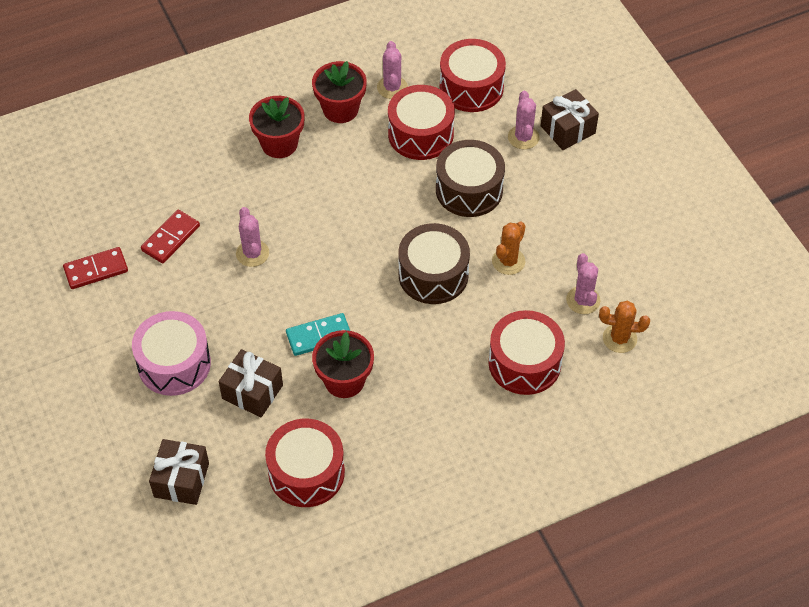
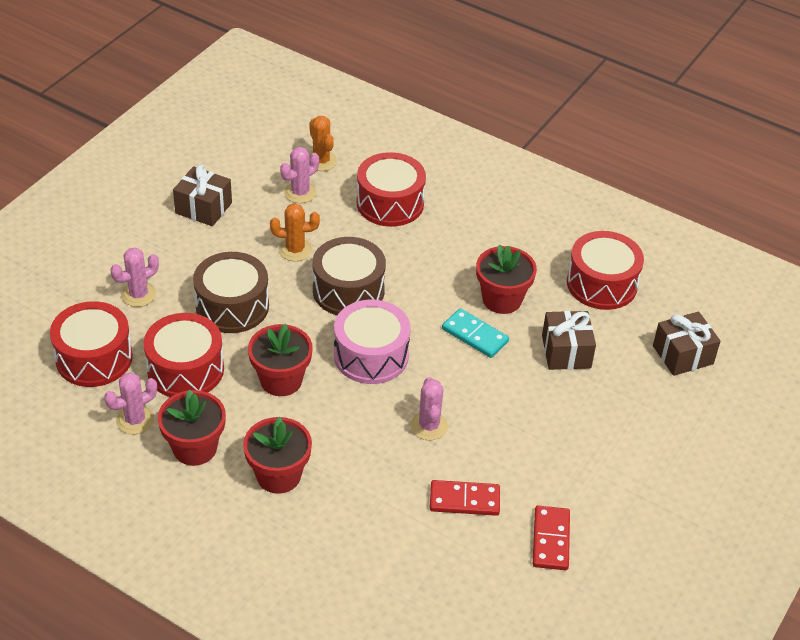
camera: 125 degrees left, 10 degrees down
red domino [63,247,128,289] -> red domino turned 60 degrees clockwise [533,506,570,570]
pink drum [132,311,211,396] -> pink drum moved to [334,300,411,384]
pink cactus [236,207,269,267] -> pink cactus turned 45 degrees counterclockwise [410,377,448,440]
brown gift [541,89,599,150] -> brown gift moved to [173,165,232,226]
none -> red flower pot [248,324,313,396]

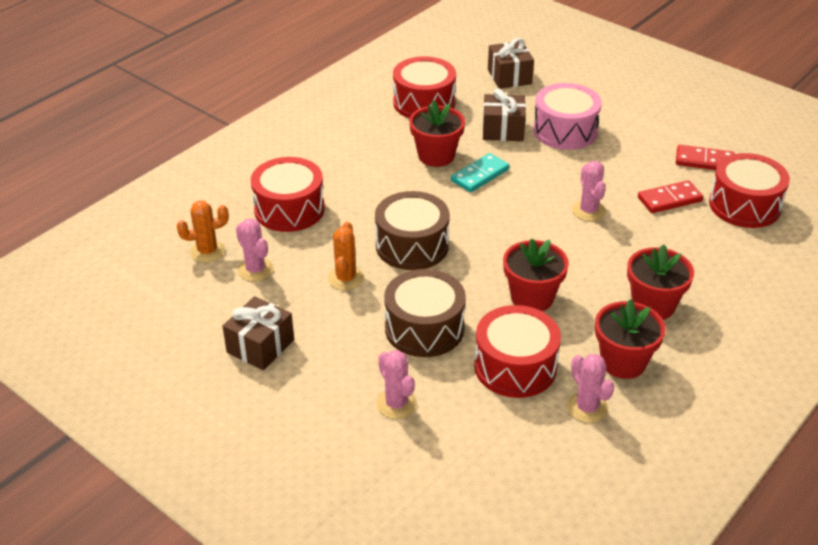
camera: 80 degrees left, 5 degrees down
red drum [50,301,133,387] -> red drum moved to [709,153,790,228]
pink drum [334,300,411,384] -> pink drum moved to [533,83,602,150]
pink cactus [410,377,448,440] -> pink cactus turned 75 degrees clockwise [572,161,606,221]
red domino [430,480,500,516] -> red domino turned 60 degrees clockwise [638,180,703,213]

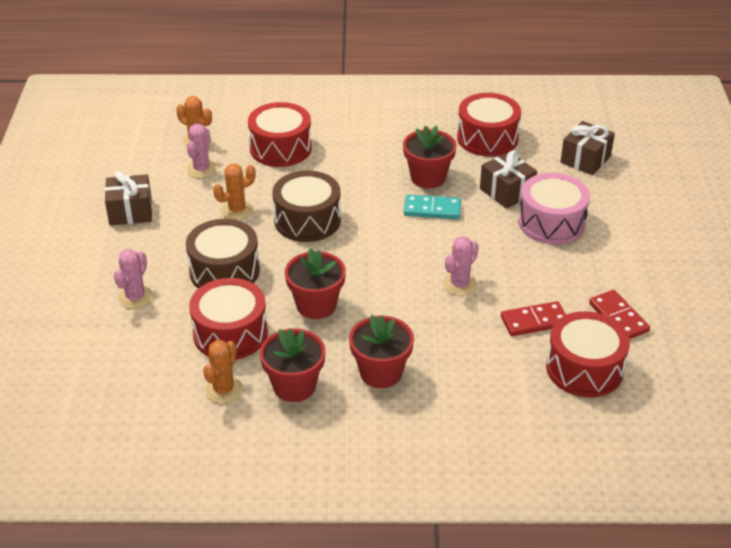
camera: 50 degrees right, 0 degrees up
pink cactus [567,354,614,423] -> orange cactus [203,340,243,403]
red domino [638,180,703,213] -> red domino turned 45 degrees counterclockwise [501,301,566,336]

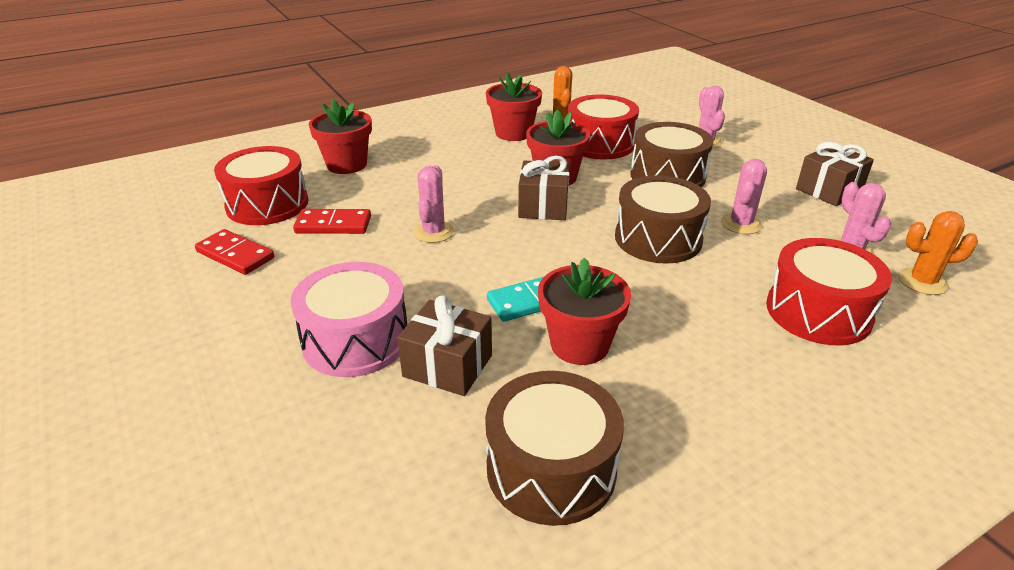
camera: 150 degrees right, 5 degrees down
orange cactus [213,164,256,220] -> pink cactus [721,159,767,234]
red flower pot [349,315,414,388] -> red flower pot moved to [309,99,372,174]
red drum [457,93,521,157] -> brown drum [485,371,624,526]
red domino [501,301,566,336] -> red domino turned 45 degrees clockwise [293,209,371,234]
brown gift [561,121,615,175] -> brown gift moved to [518,156,570,220]

